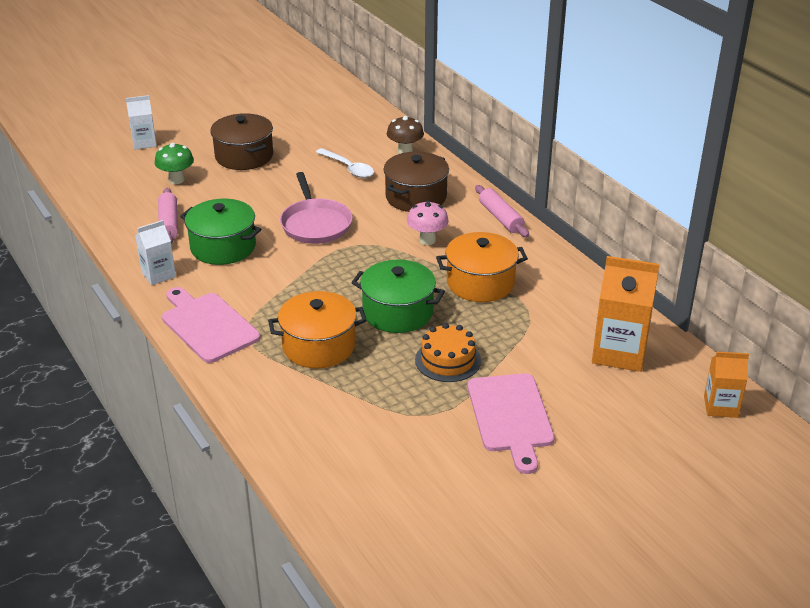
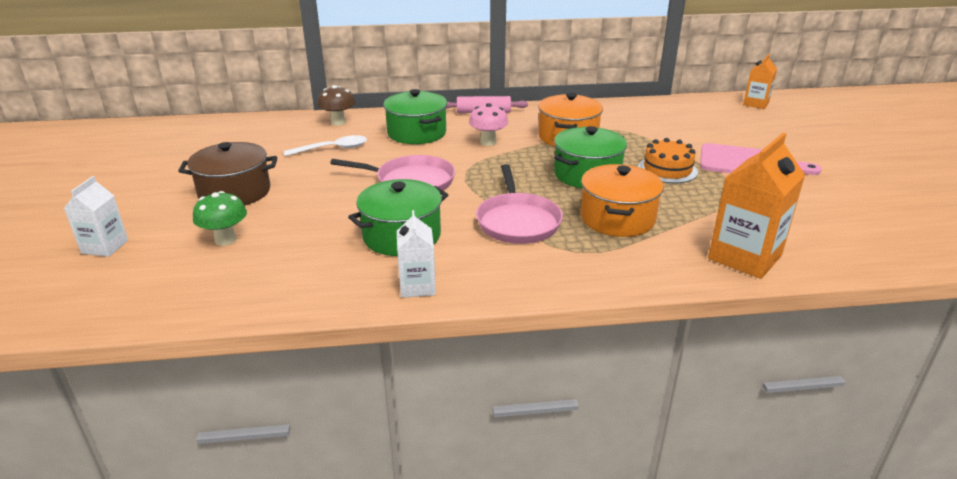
camera: 65 degrees left, 5 degrees down
pink rolling pin [158,188,178,244] -> none
pink cutting board [162,287,260,363] -> none
brown pot [384,152,449,212] -> green pot [383,89,447,144]
orange carton [592,256,659,372] -> orange carton moved to [708,133,805,279]
none -> pink pan [476,164,563,244]

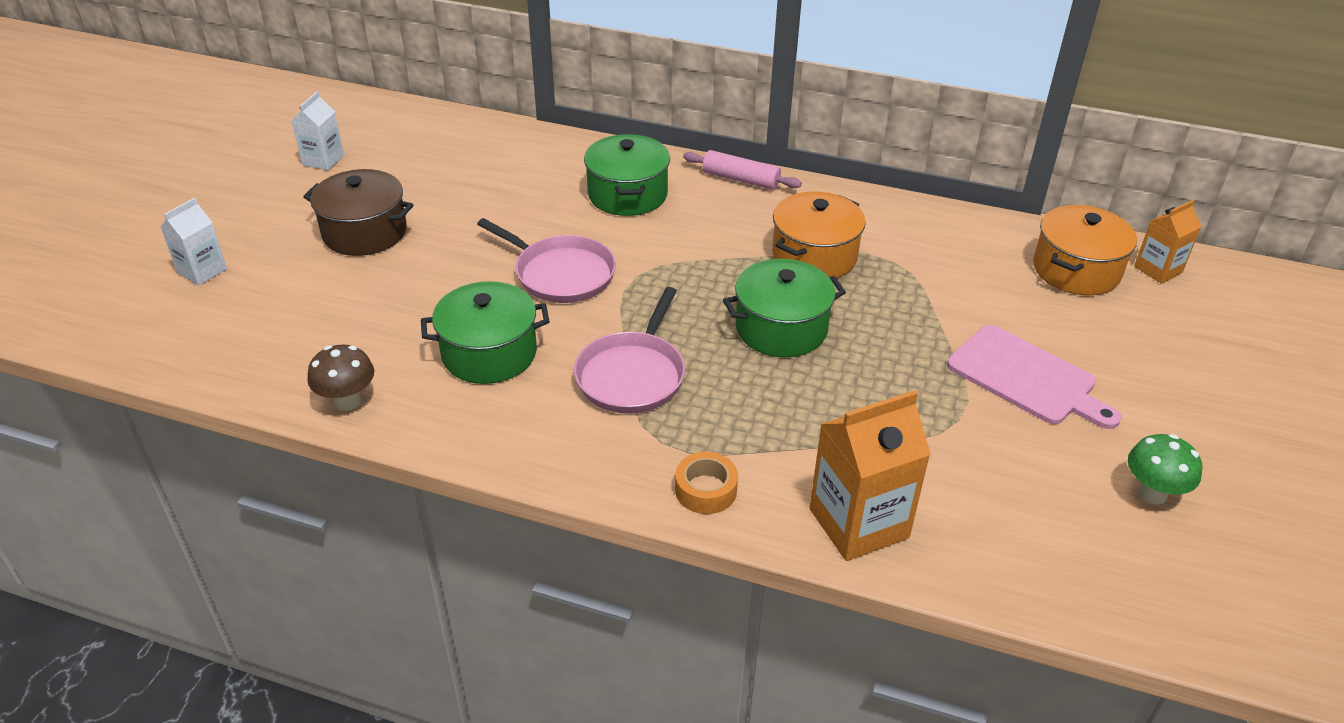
camera: 25 degrees right, 10 degrees up
green mushroom [193,191,247,246] -> green mushroom moved to [1128,434,1202,505]
white spoon [284,135,367,156] -> none
brown mushroom [317,85,355,126] -> brown mushroom moved to [307,345,374,411]
white carton [397,210,436,298] -> white carton moved to [292,91,344,171]
pink mushroom [469,103,508,146] -> none
orange pot [580,164,664,237] -> orange pot moved to [1033,205,1137,295]
orange cake [638,138,698,183] -> none
none -> orange tape [675,452,738,514]

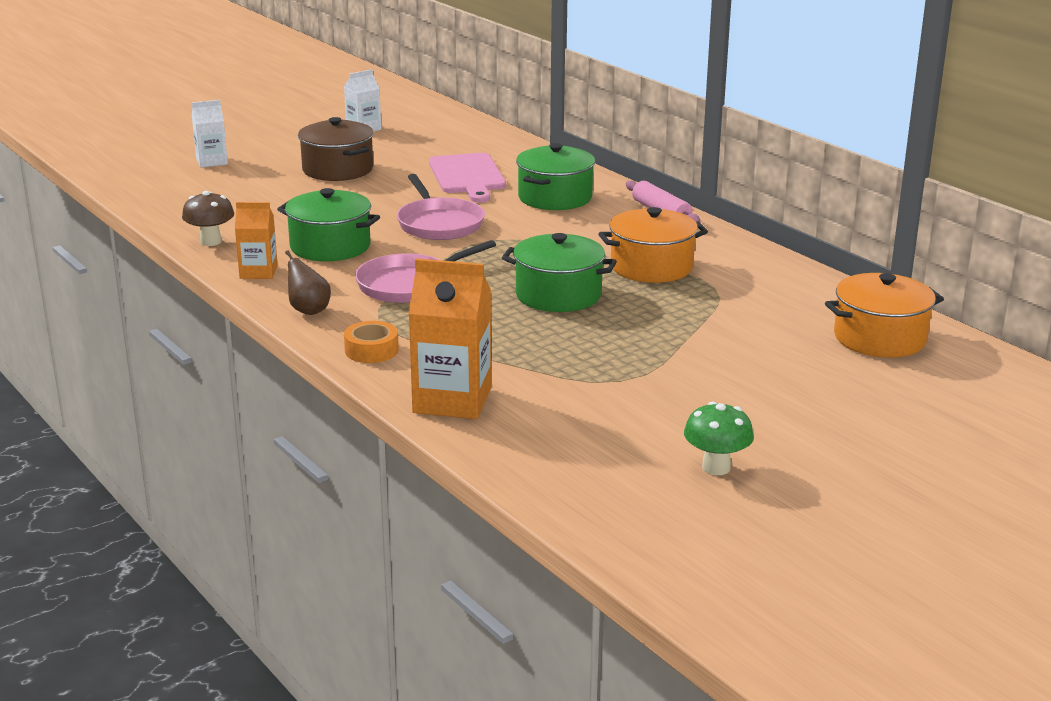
camera: 35 degrees right, 15 degrees down
pink cutting board [947,325,1121,429] -> pink cutting board moved to [429,153,506,203]
orange carton [1134,200,1201,284] -> orange carton moved to [235,202,278,279]
none -> brown pear [285,250,331,315]

